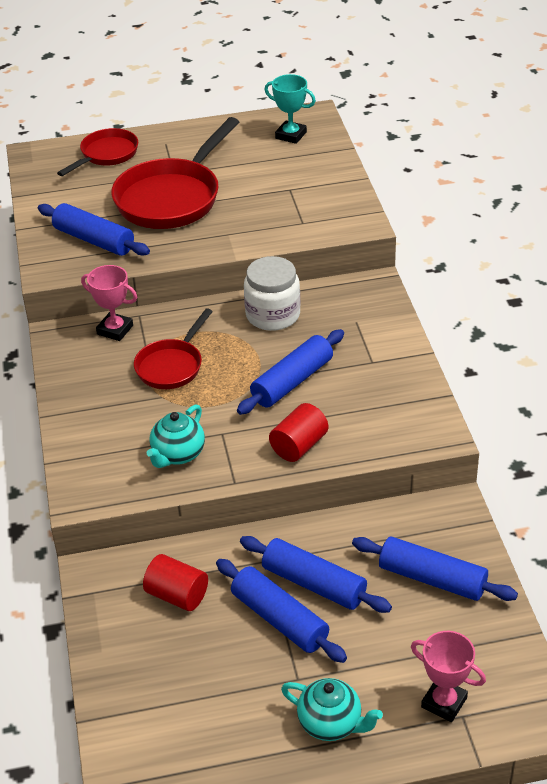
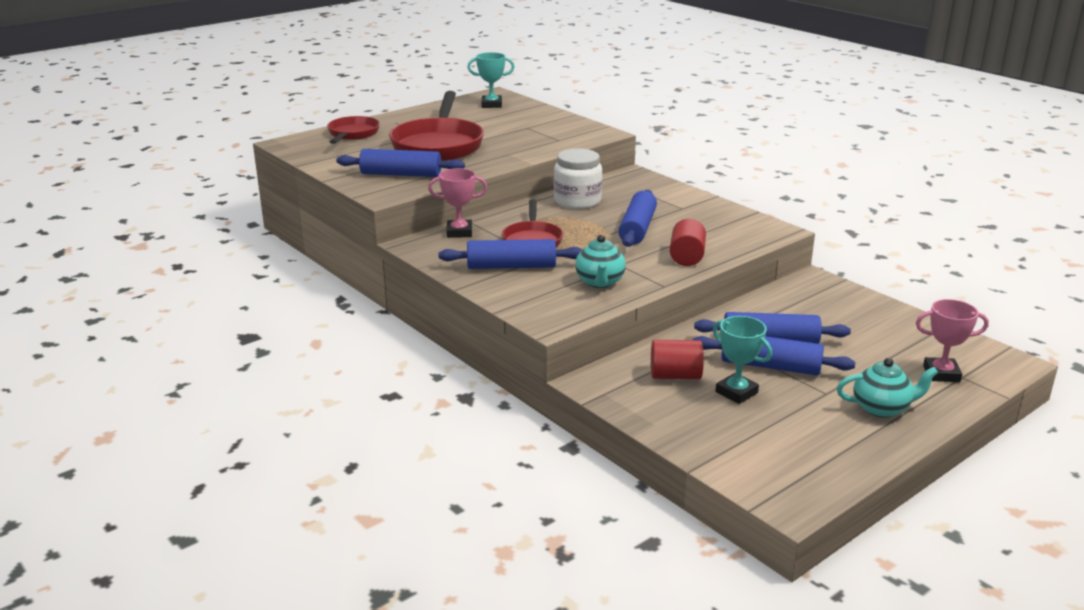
camera: 30 degrees left, 15 degrees down
blue rolling pin [352,536,518,601] -> blue rolling pin moved to [439,239,583,269]
none -> turquoise trophy [713,316,772,404]

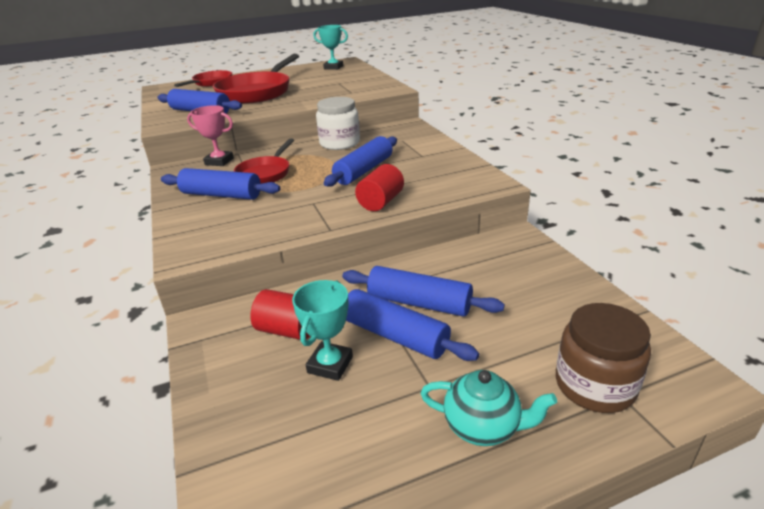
camera: 20 degrees right, 5 degrees up
turquoise teapot [575,235,626,288] -> none
turquoise trophy [713,316,772,404] -> turquoise trophy turned 45 degrees clockwise [292,280,353,381]
pink trophy [916,299,989,382] -> brown jar [556,303,651,413]

